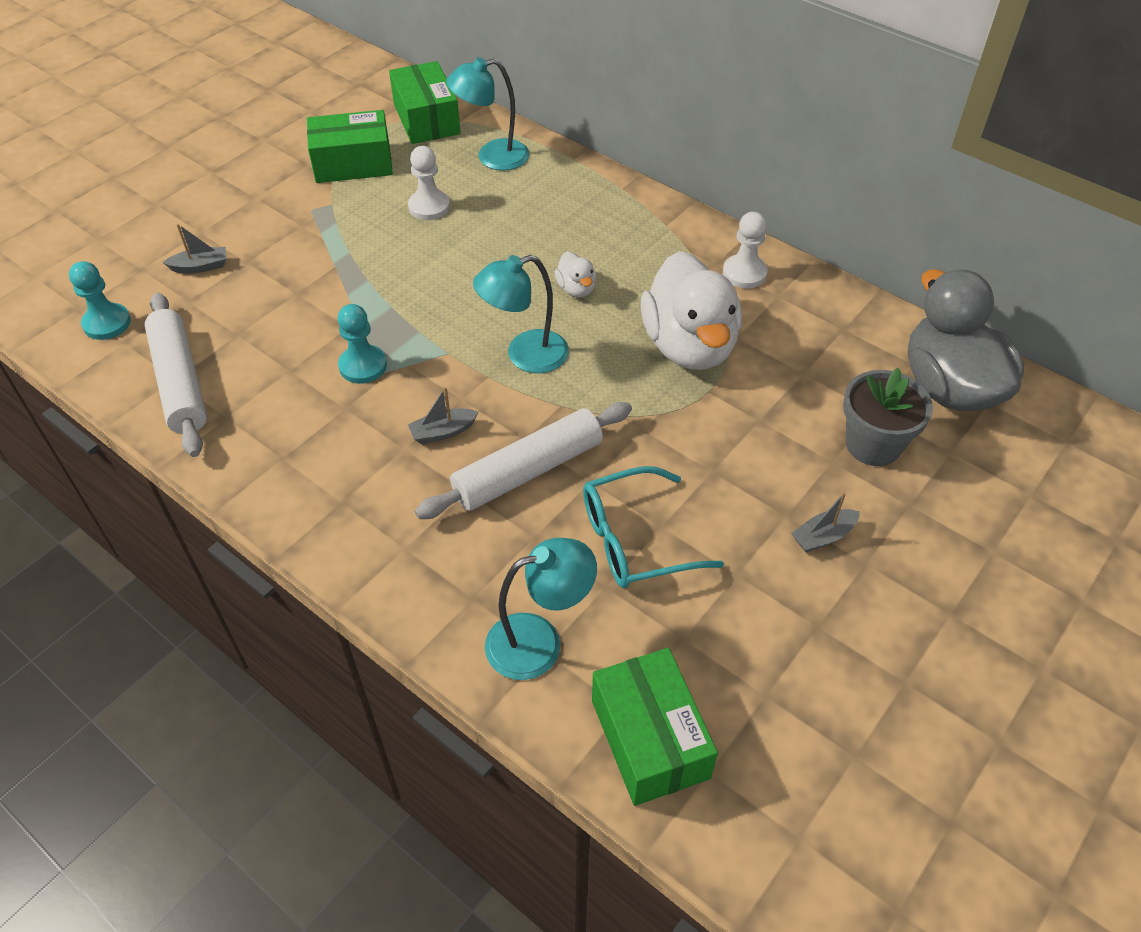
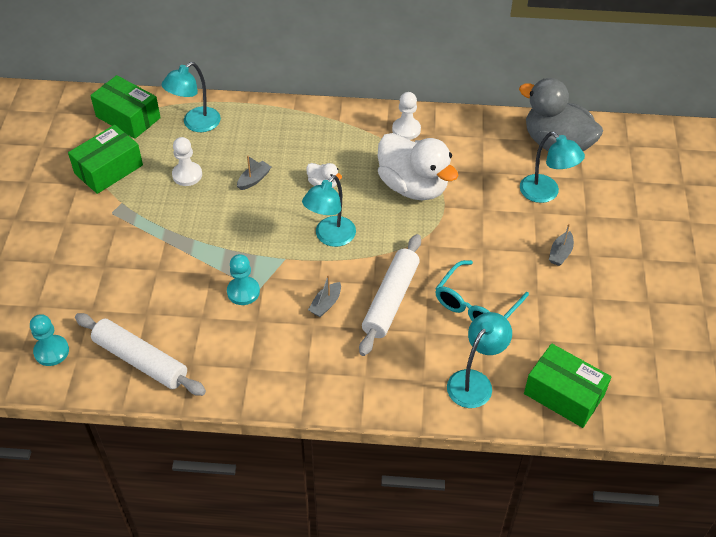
camera: 35 degrees left, 0 degrees up
grey boat [163,224,226,273] -> grey boat moved to [237,156,271,190]
grey flower pot [843,368,933,466] -> turquoise lamp [520,132,585,203]

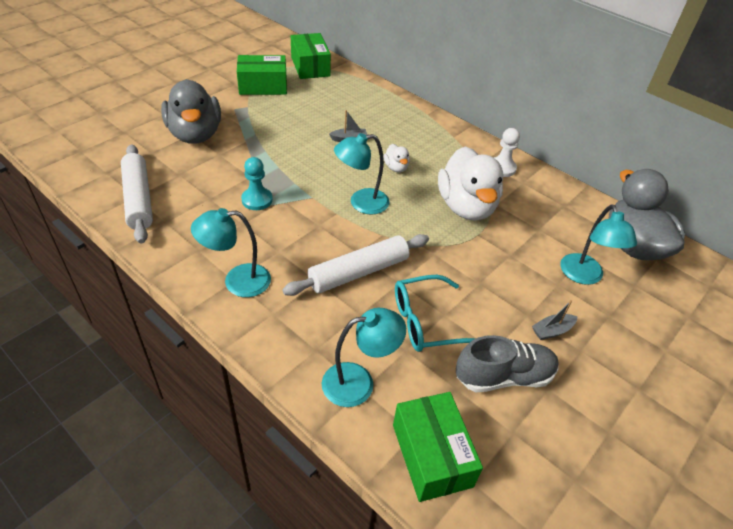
camera: 35 degrees right, 5 degrees down
turquoise pawn [30,314,69,366] -> none
turquoise lamp [162,62,221,132] -> turquoise lamp moved to [191,208,271,297]
white pawn [172,137,202,186] -> none
grey boat [308,275,341,317] -> none
none -> grey duck [161,79,221,144]
none -> grey shoe [456,335,559,392]

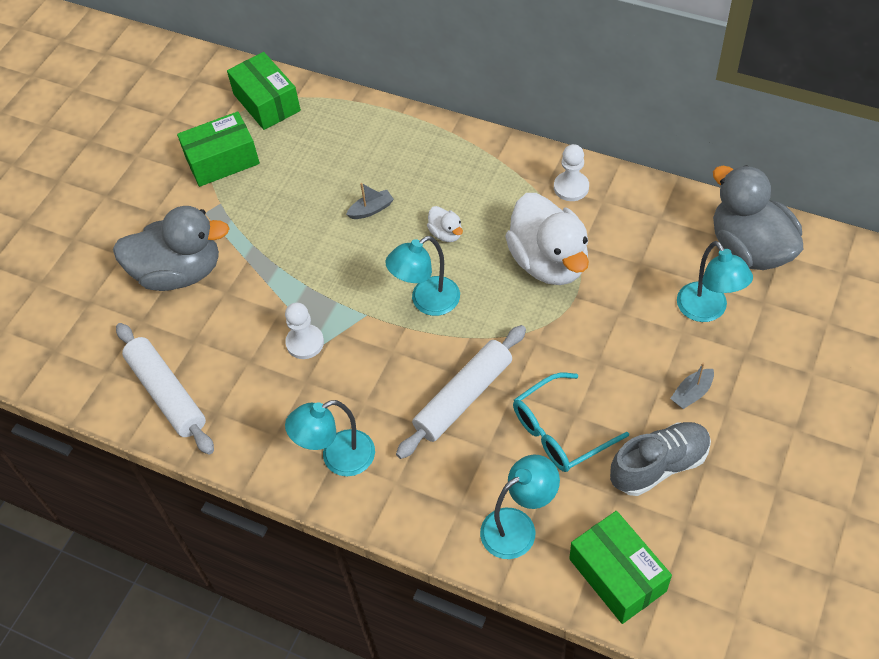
camera: 10 degrees left, 10 degrees up
grey duck [161,79,221,144] -> grey duck turned 60 degrees counterclockwise [113,206,230,291]
turquoise pawn [241,157,273,210] -> white pawn [285,303,324,359]

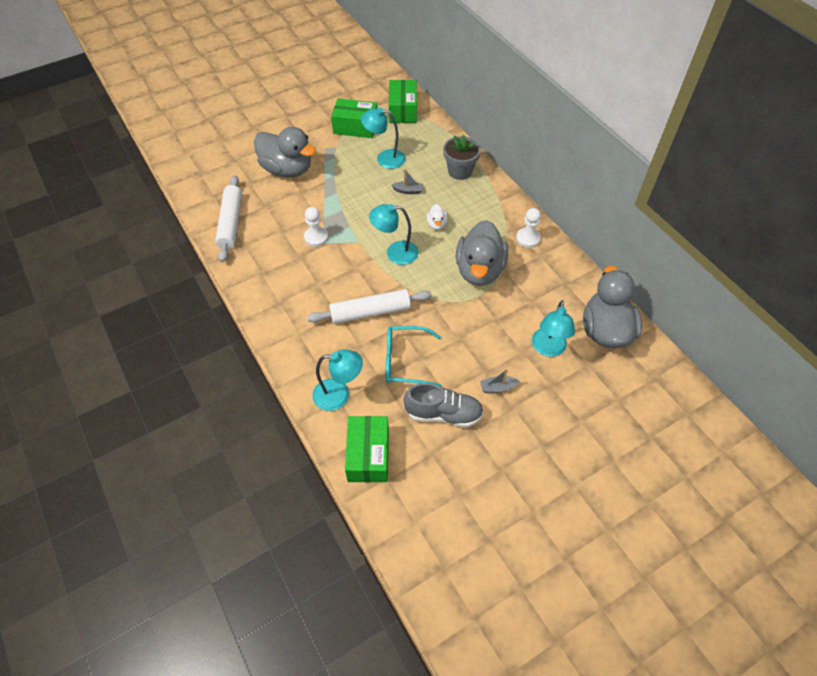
camera: 30 degrees right, 0 degrees up
turquoise lamp [285,400,375,476] -> turquoise lamp moved to [361,107,405,169]
white duck [505,193,589,285] -> grey duck [456,220,508,286]
none -> grey flower pot [443,135,481,180]

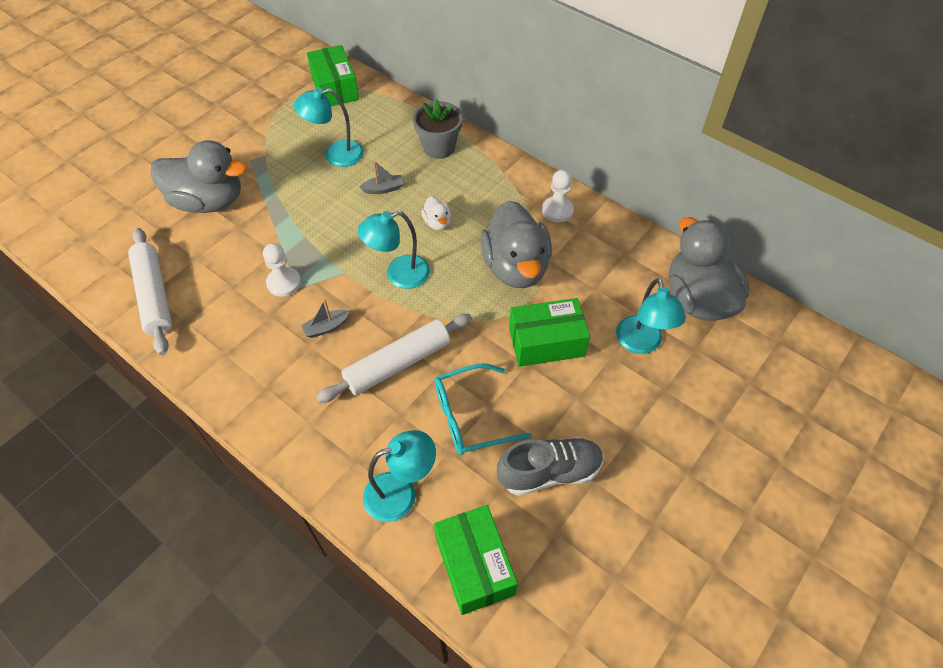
camera: 20 degrees left, 0 degrees up
green box [331,98,377,138] -> green box moved to [509,298,590,367]
grey boat [480,369,520,393] -> grey boat moved to [301,299,350,338]

